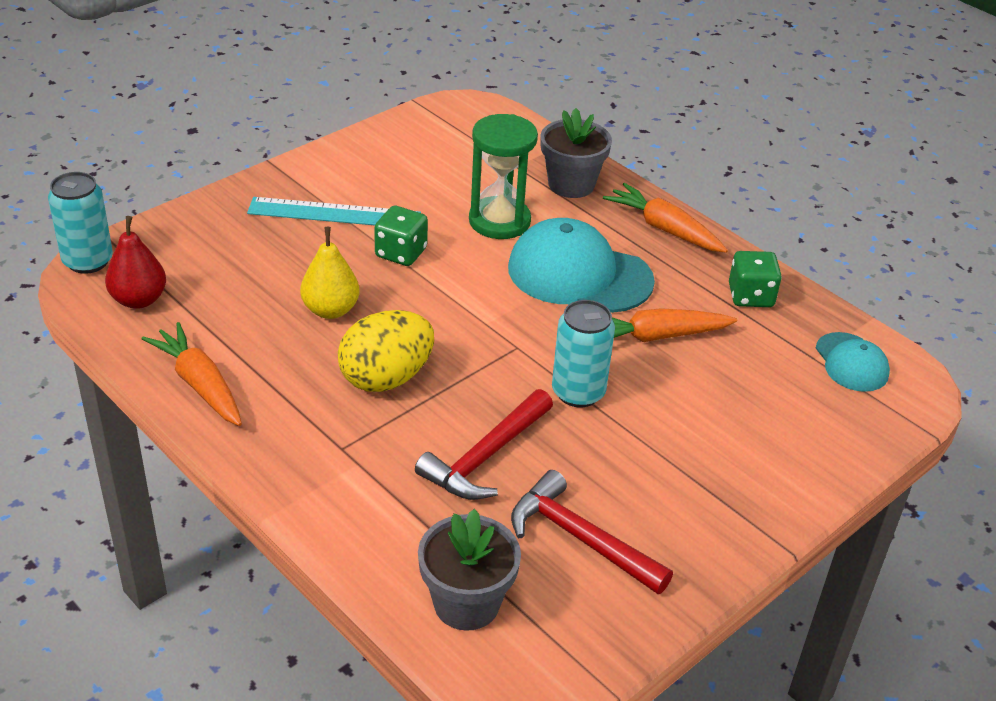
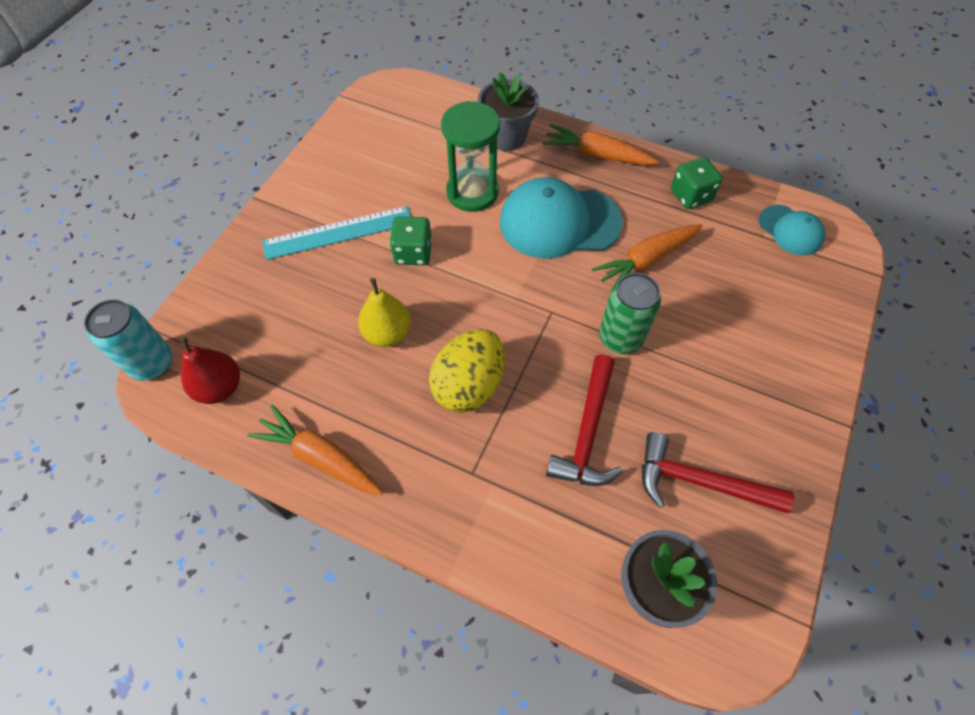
camera: 20 degrees left, 20 degrees up
turquoise can [552,300,615,407] -> green can [599,273,661,354]

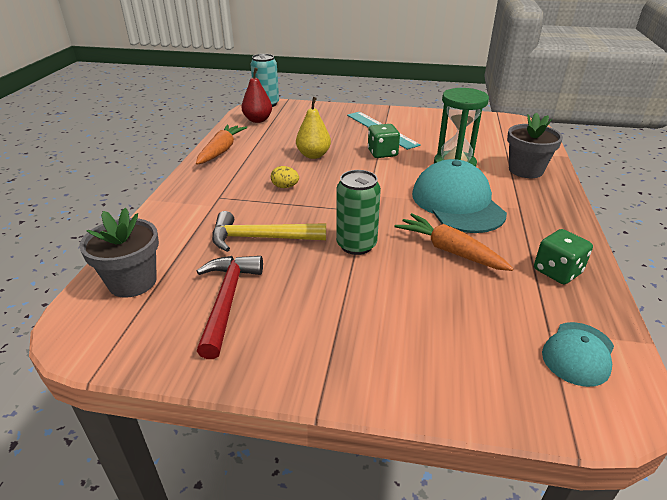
camera: 75 degrees right, 25 degrees down
yellow egg [429,329,505,413] -> yellow egg [271,166,299,188], size x0.46
orange carrot [542,124,659,165] -> none
red hammer [546,354,623,486] -> yellow hammer [212,211,326,252]

